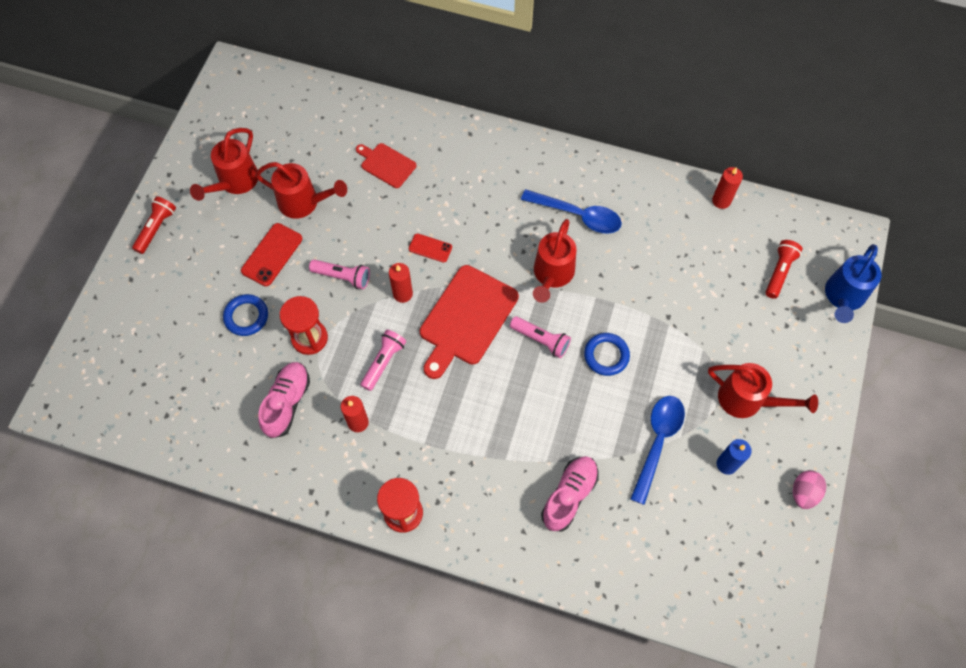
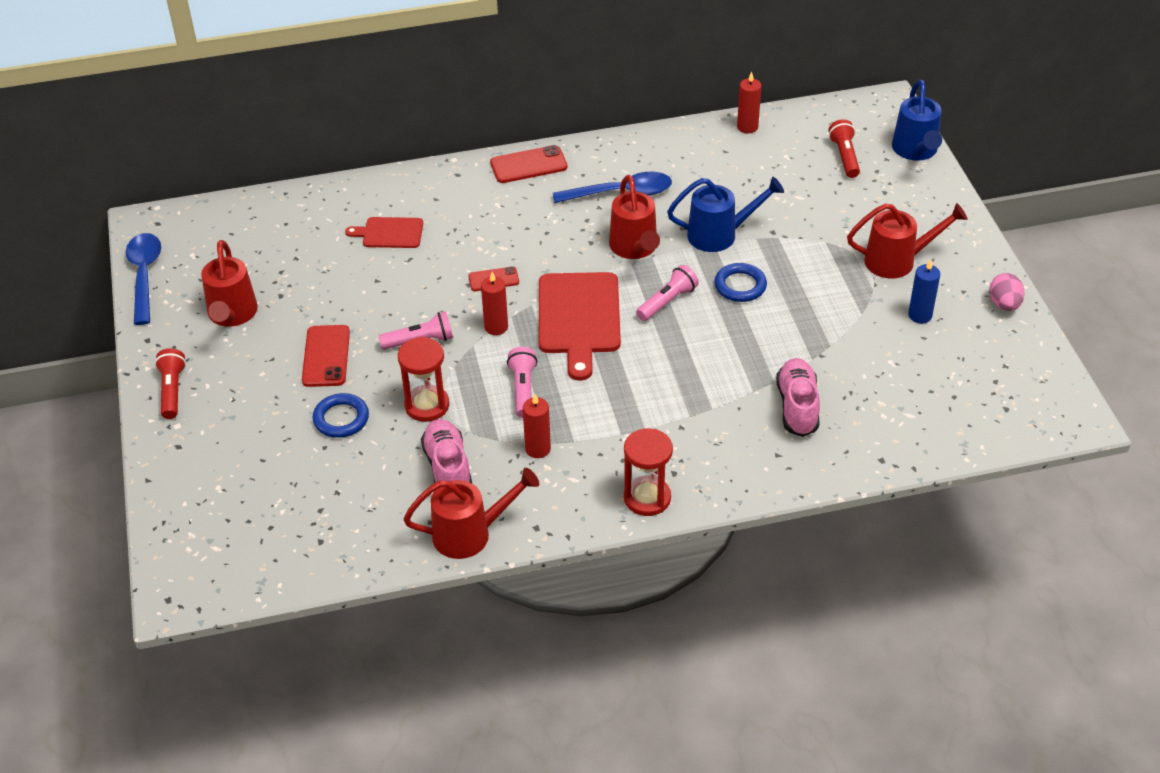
camera: 30 degrees left, 20 degrees down
red watering can [255,162,347,219] -> red watering can moved to [403,468,539,559]
pink flashlight [510,316,571,358] -> pink flashlight turned 45 degrees counterclockwise [636,265,699,321]
blue spoon [630,396,685,505] -> blue spoon moved to [126,233,161,325]
none -> red phone [490,145,568,183]
none -> blue watering can [667,177,784,252]

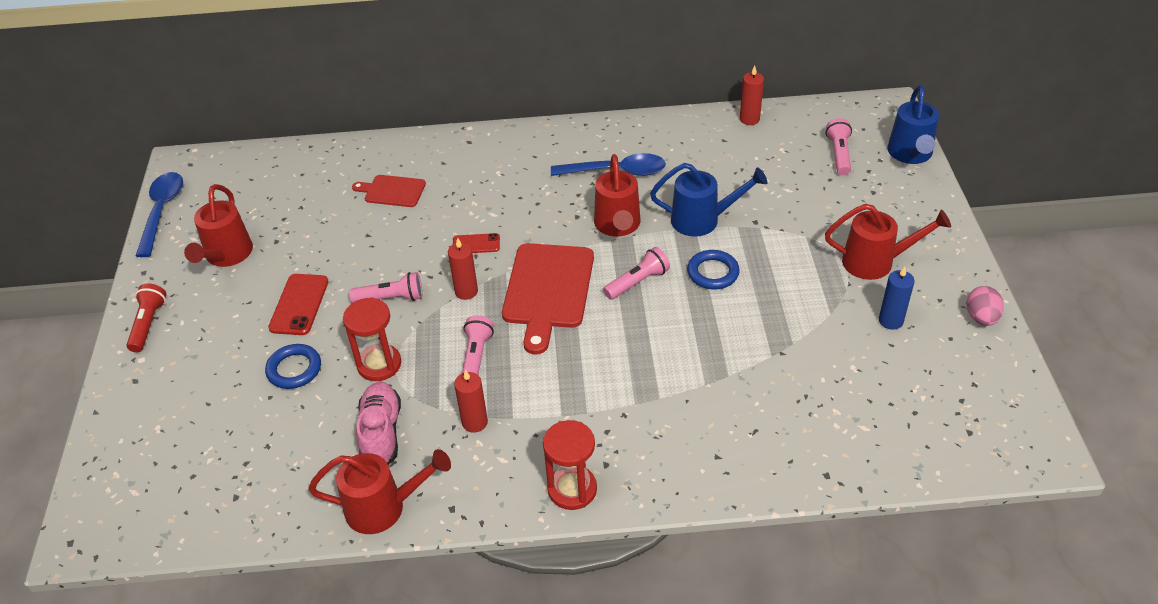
camera: 10 degrees right, 0 degrees up
red phone [490,145,568,183] -> none
pink shoe [776,358,820,437] -> none
red flashlight [828,119,860,178] -> pink flashlight [826,118,852,176]

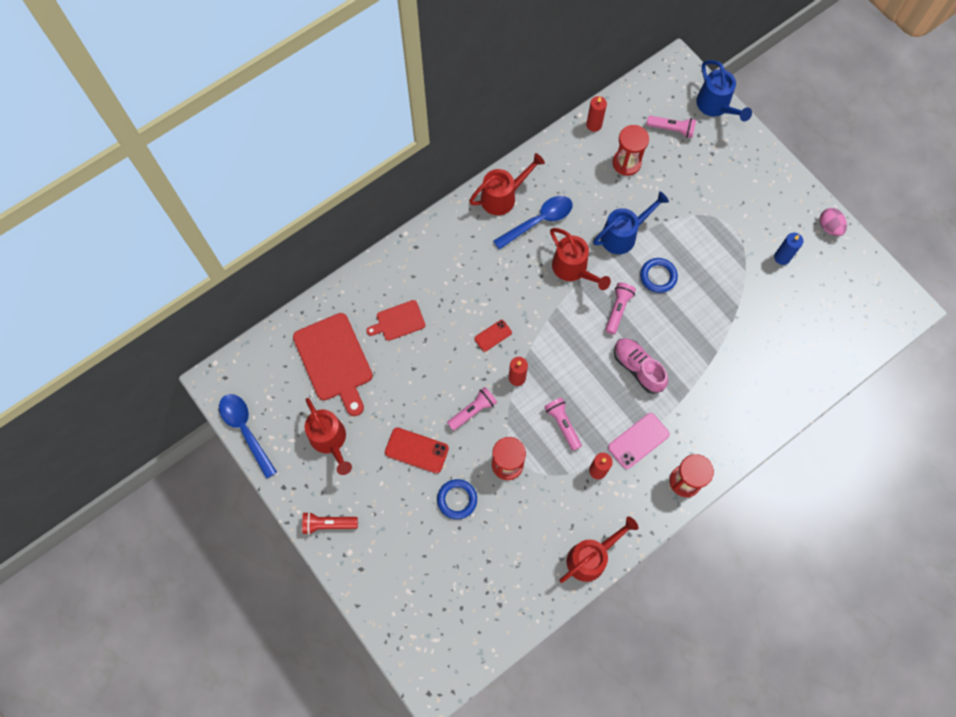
camera: 35 degrees left, 25 degrees up
red flashlight [126,284,166,352] -> red flashlight turned 60 degrees counterclockwise [302,512,358,535]
red phone [268,274,329,335] -> red phone turned 45 degrees counterclockwise [385,428,449,473]
pink shoe [356,382,401,464] -> pink shoe moved to [614,338,668,394]
red cutting board [502,243,594,354] -> red cutting board moved to [293,313,373,416]
red watering can [825,204,951,280] -> red watering can moved to [469,153,545,215]
pink flashlight [826,118,852,176] -> pink flashlight turned 135 degrees clockwise [647,116,696,138]
none -> pink phone [608,413,670,469]
none -> red hourglass [613,125,649,176]

